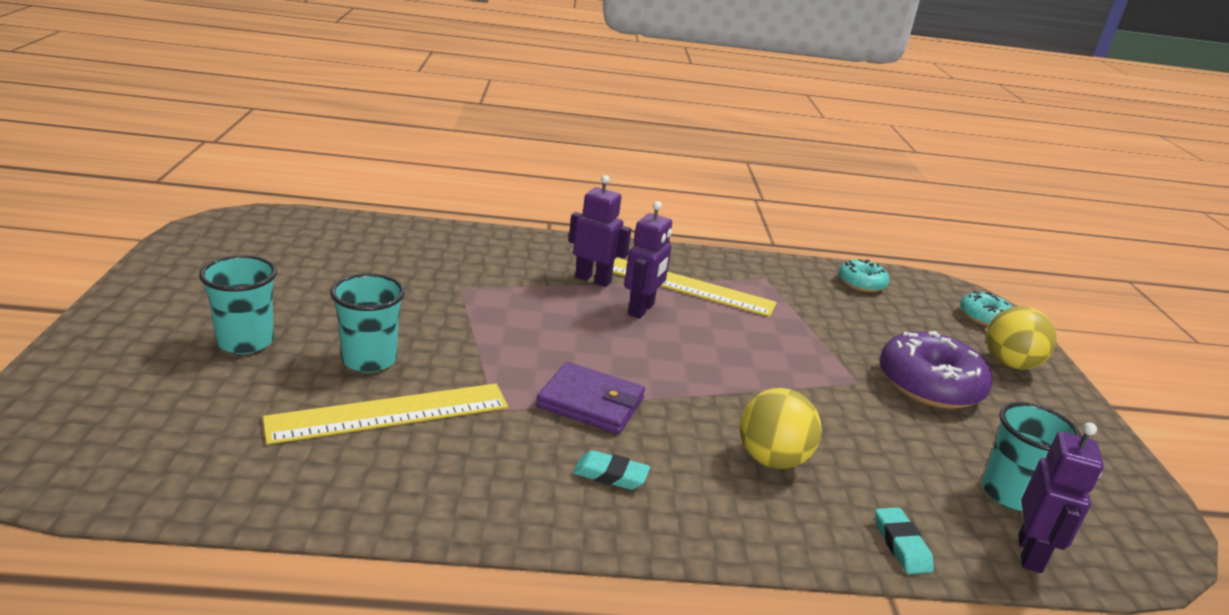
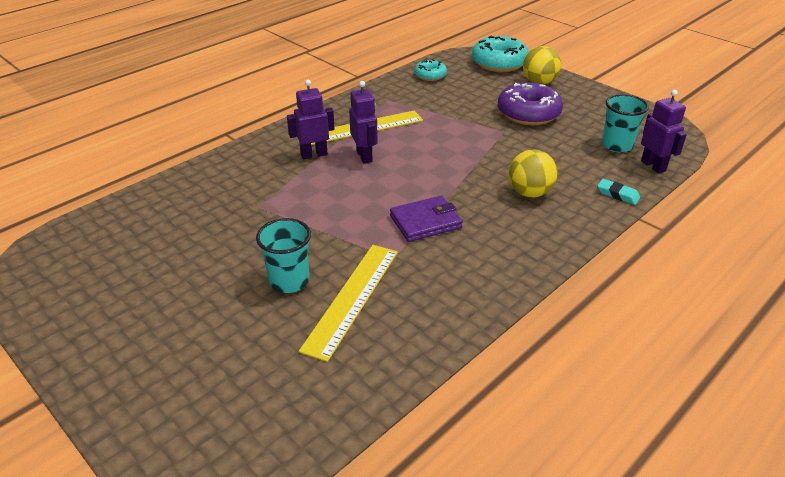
camera: 40 degrees left, 10 degrees up
turquoise cup [199,255,277,354] -> none
turquoise eraser [573,450,650,490] -> none
turquoise donut [960,291,1012,326] -> turquoise donut [472,35,529,72], size x1.78

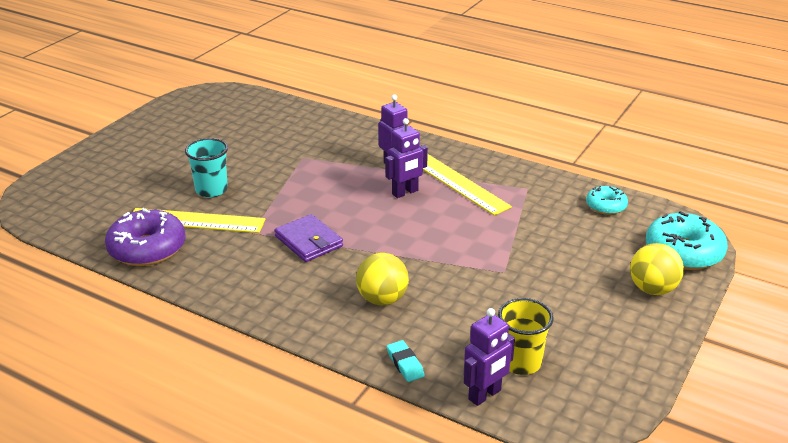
camera: 75 degrees right, 5 degrees down
purple donut [498,82,563,125] -> purple donut moved to [105,208,185,266]
turquoise eraser [597,179,640,205] -> turquoise eraser turned 45 degrees counterclockwise [387,340,425,382]
turquoise cup [602,94,649,152] -> yellow cup [498,298,554,375]

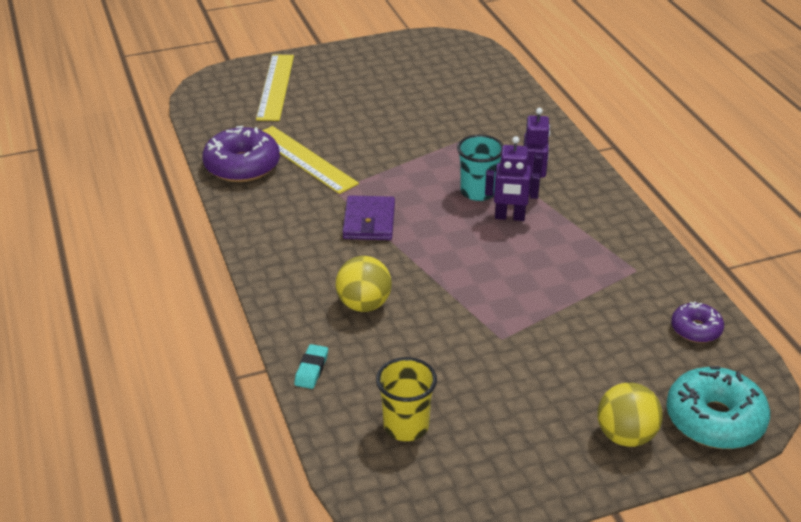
camera: 40 degrees right, 5 degrees up
turquoise cup [185,138,228,198] -> turquoise cup moved to [457,135,503,201]
yellow ruler [423,154,512,216] -> yellow ruler moved to [256,54,294,121]
purple robot [463,308,515,406] -> none
turquoise donut [586,186,628,215] -> purple donut [671,301,724,343]

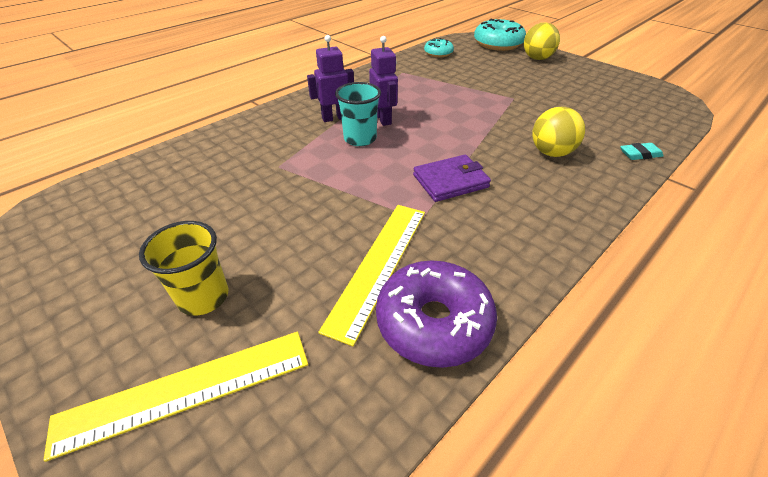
camera: 115 degrees left, 5 degrees up
yellow cup [376,357,437,441] -> yellow cup moved to [139,221,228,316]
purple donut [671,301,724,343] -> turquoise donut [424,38,454,57]

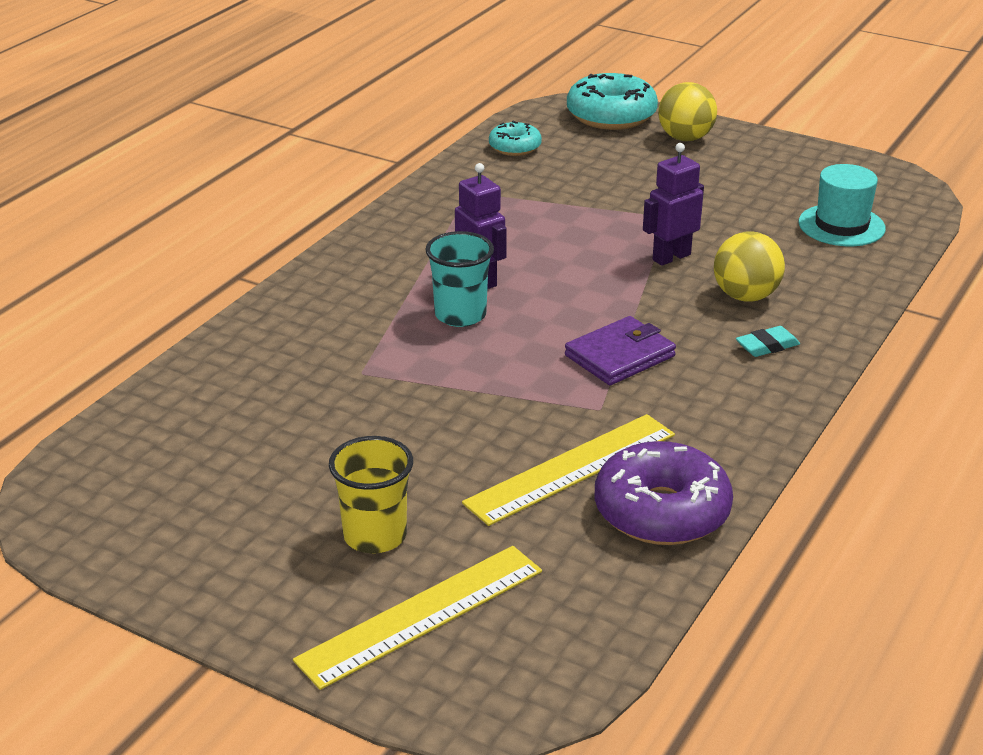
camera: 15 degrees left, 10 degrees down
purple robot [307,35,354,122] -> purple robot moved to [643,143,704,266]
yellow ruler [318,205,425,346] -> yellow ruler turned 45 degrees clockwise [462,414,675,526]
turquoise eraser [620,143,663,160] -> turquoise eraser moved to [736,326,800,357]
none -> turquoise hat [798,164,886,246]

